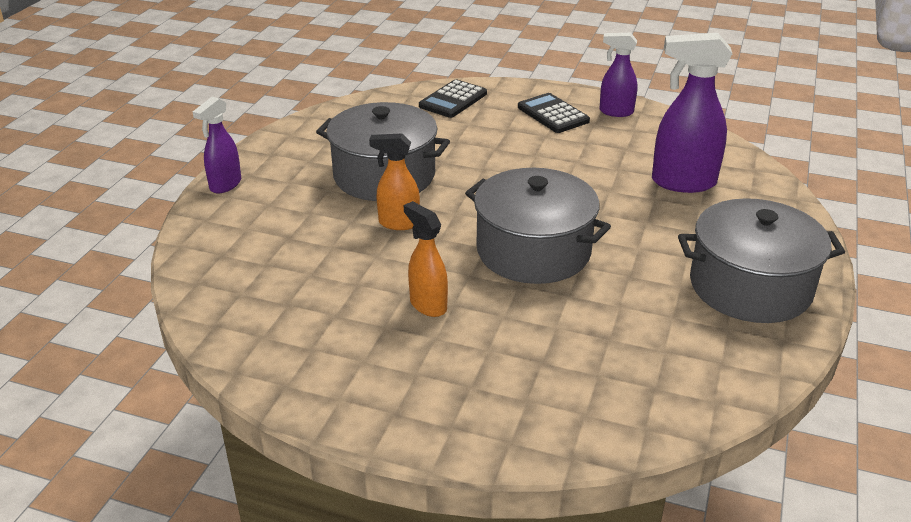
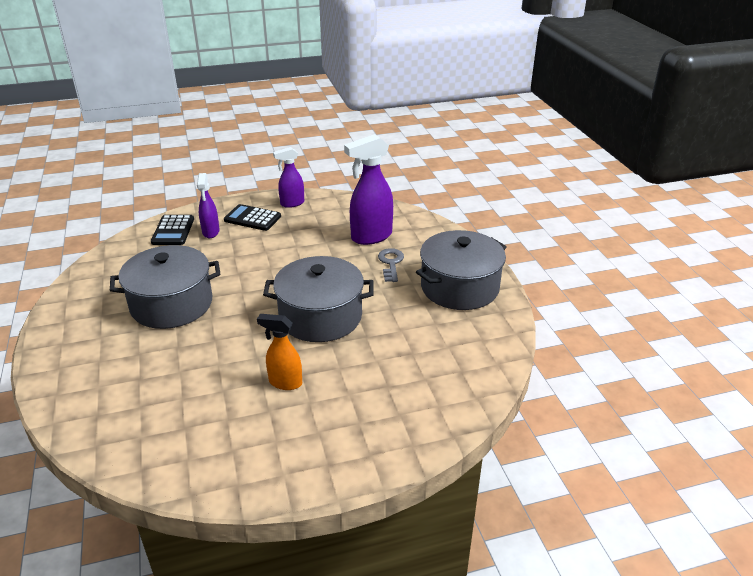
camera: 35 degrees left, 0 degrees up
purple spray bottle [193,97,241,193] -> purple spray bottle moved to [197,173,220,238]
orange spray bottle [369,133,420,230] -> none
none -> grey key [378,248,404,282]

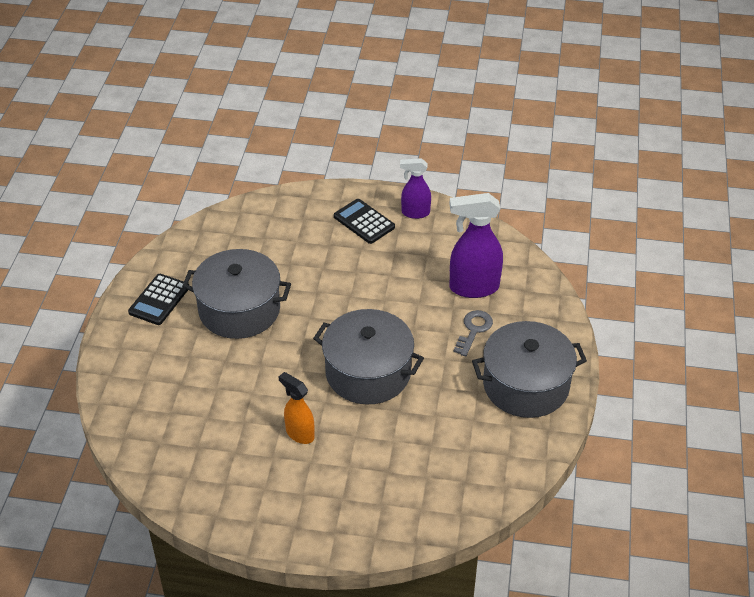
camera: 25 degrees right, 10 degrees up
black calculator [151,215,194,245] -> black calculator moved to [128,274,189,325]
purple spray bottle [197,173,220,238] -> none

